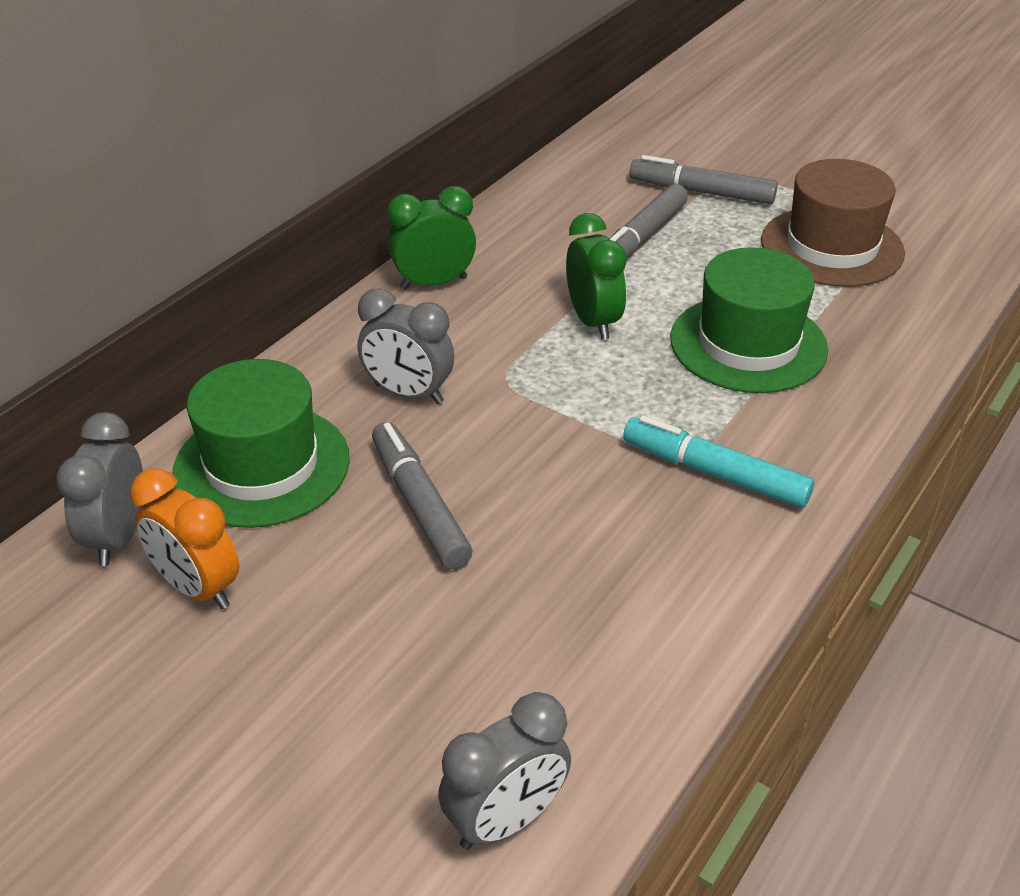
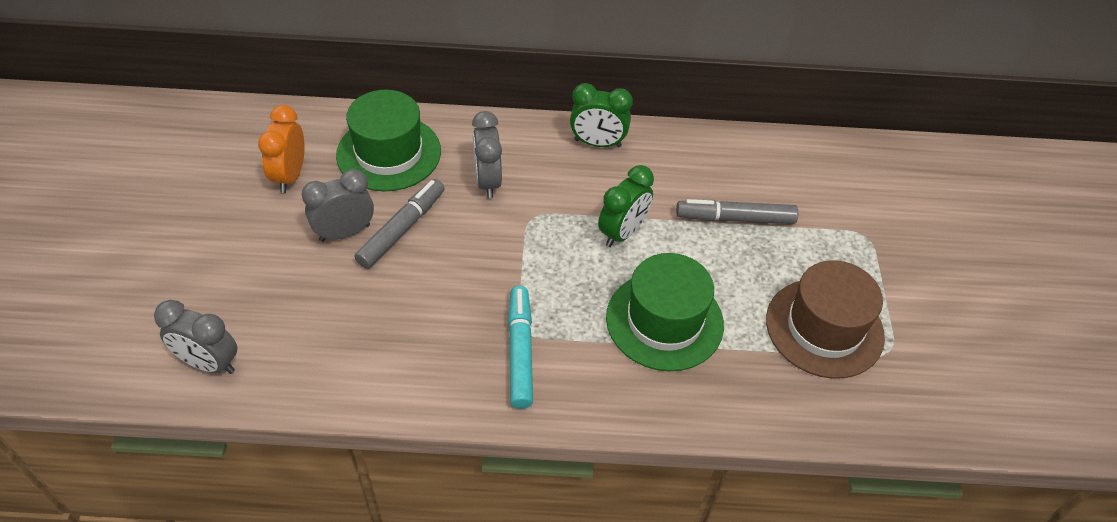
camera: 55 degrees right, 10 degrees up
grey clock [57,412,143,566] -> grey clock moved to [302,169,374,242]
green clock [387,186,476,290] -> green clock turned 150 degrees clockwise [570,83,633,148]
grey marker [630,155,778,204] -> none

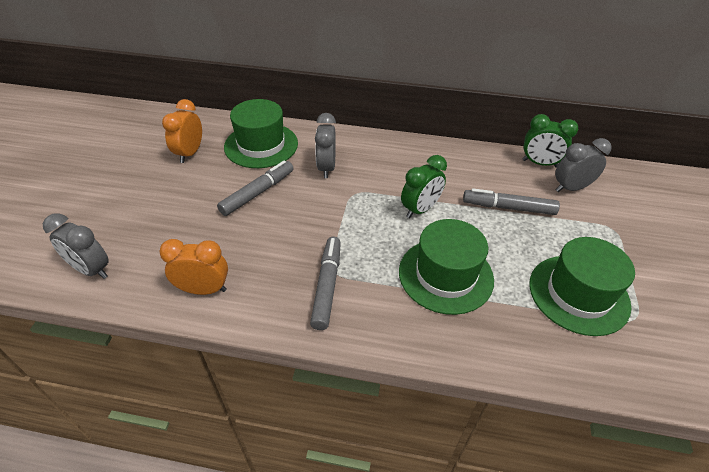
camera: 10 degrees right, 5 degrees down
grey clock [302,169,374,242] -> grey clock moved to [555,138,612,192]
turquoise marker [508,286,533,409] -> grey marker [310,237,341,330]
green clock [570,83,633,148] -> green clock moved to [522,114,578,168]
brown hat [766,260,885,379] -> green hat [529,237,635,336]
none -> orange clock [159,239,228,295]

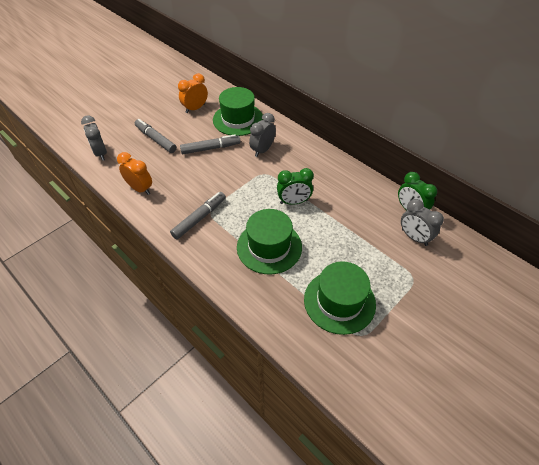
camera: 35 degrees right, 5 degrees up
grey marker [463,188,560,215] -> grey marker moved to [135,119,177,153]
grey clock [555,138,612,192] -> grey clock turned 150 degrees counterclockwise [401,199,444,246]

